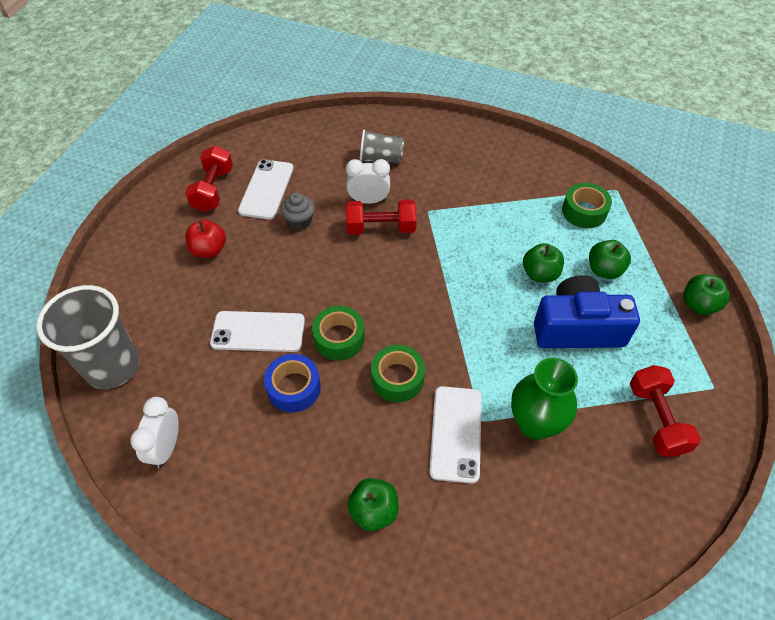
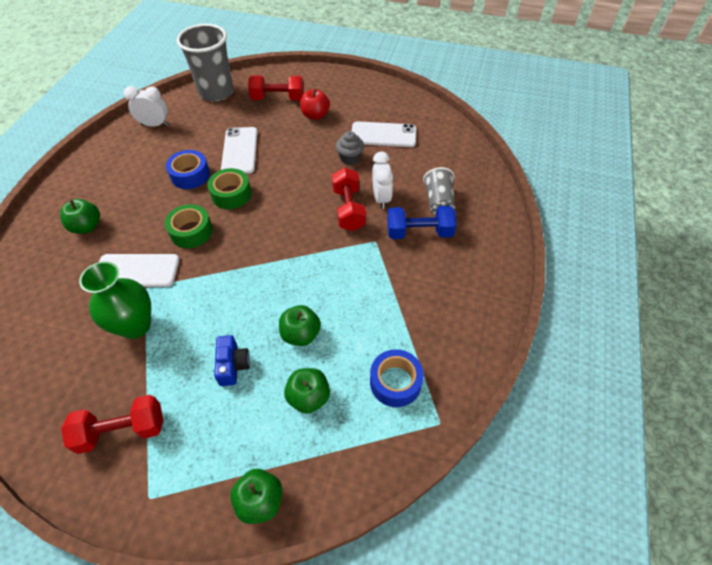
camera: 85 degrees right, 0 degrees up
red dumbbell [185,146,233,212] -> red dumbbell moved to [248,75,304,100]
blue camera [534,275,640,348] -> blue camera [214,335,250,386], size x0.50
green tape [562,183,612,228] -> blue tape [370,349,424,407]
none -> blue dumbbell [387,205,456,239]

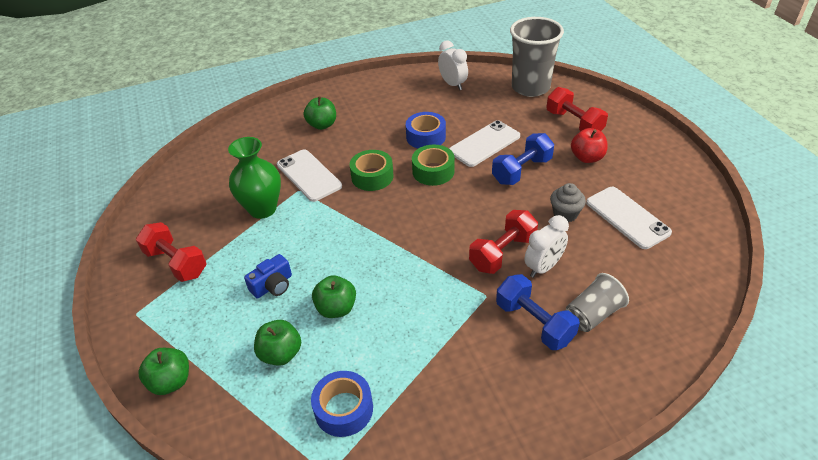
camera: 55 degrees right, 10 degrees down
none -> blue dumbbell [492,133,554,185]

